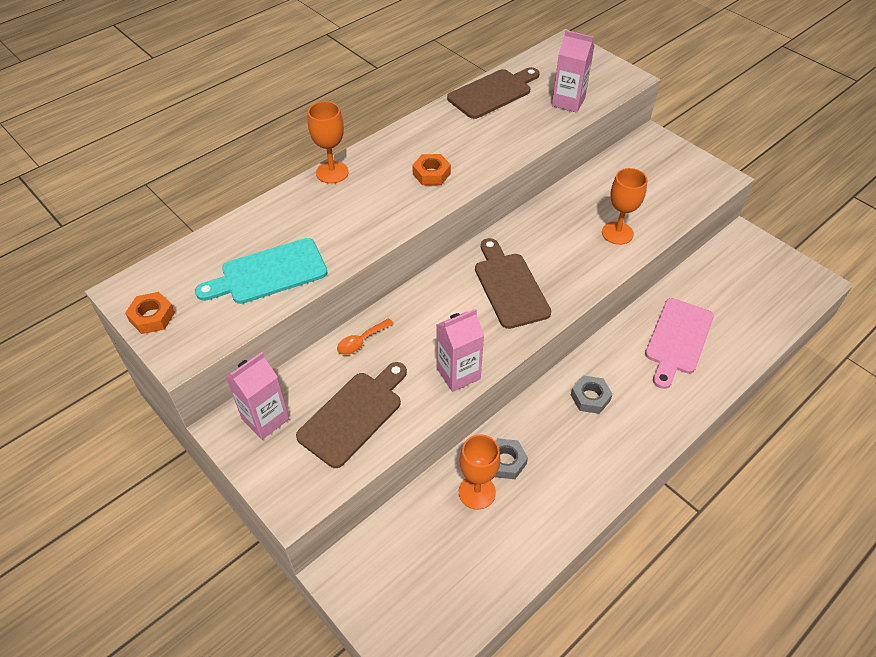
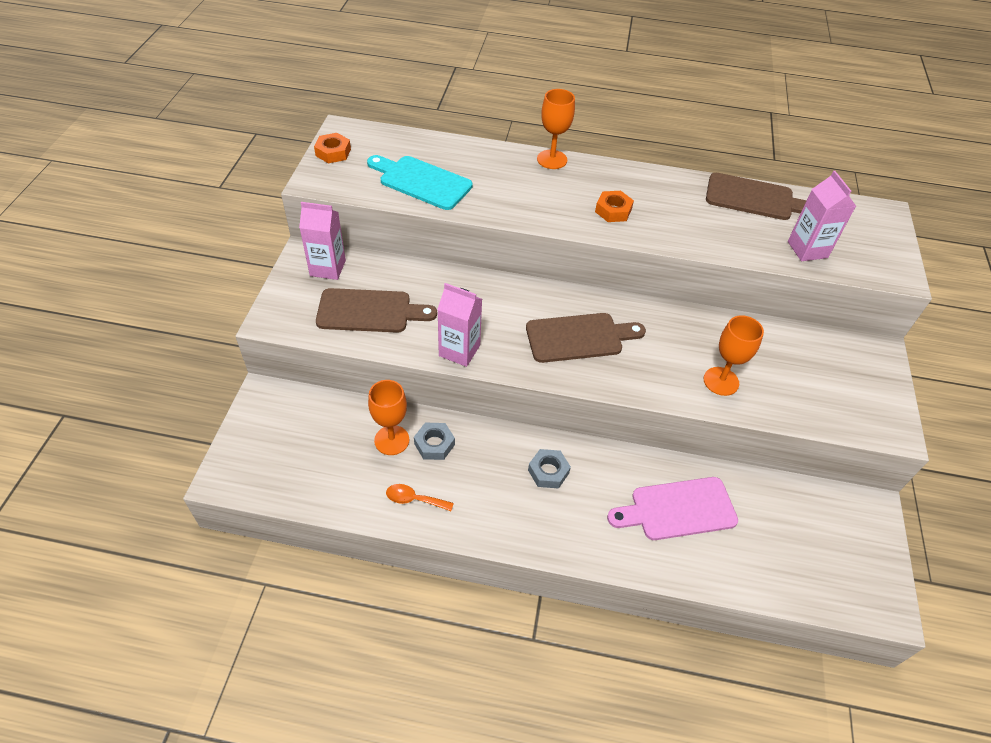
camera: 50 degrees right, 0 degrees up
orange spoon [337,318,394,355] -> orange spoon moved to [386,484,454,511]
brown cutting board [475,238,551,329] -> brown cutting board turned 45 degrees clockwise [526,313,646,363]

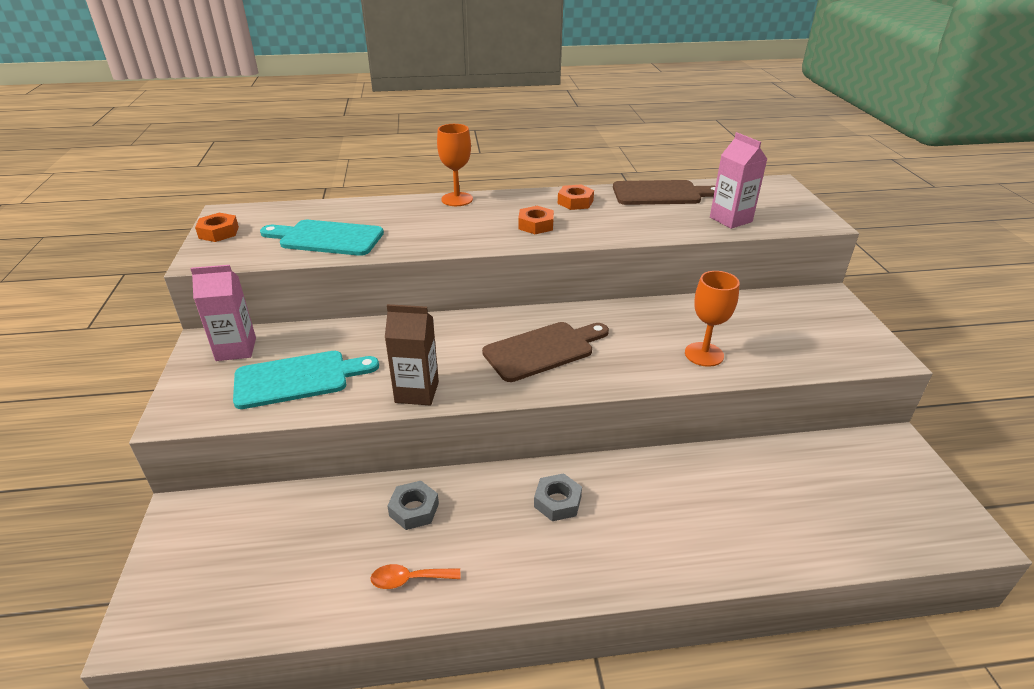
camera: 15 degrees left, 15 degrees down
brown cutting board [316,288,437,333] -> turquoise cutting board [233,351,379,409]
orange goblet [368,380,409,455] -> none
pink carton [437,283,482,367] -> brown carton [385,304,439,406]
pink cutting board [607,477,738,540] -> none
none -> orange nut [558,184,594,210]

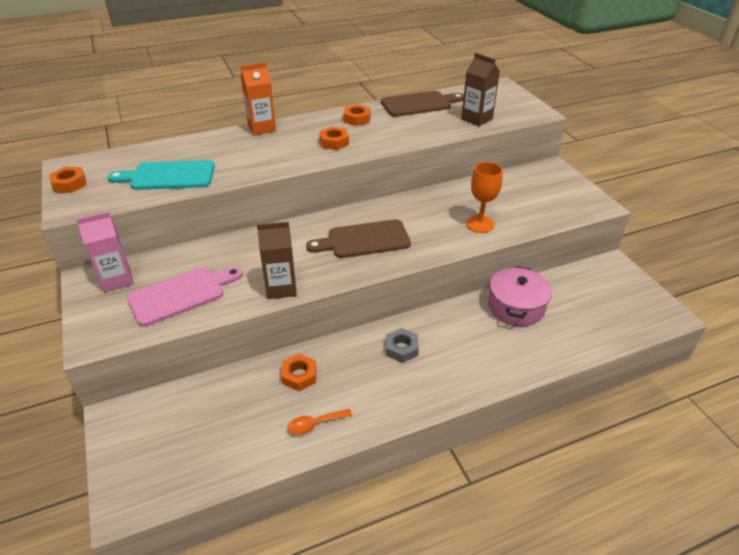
camera: 15 degrees left, 5 degrees up
turquoise cutting board [233,351,379,409] -> pink cutting board [127,267,243,327]
grey nut [387,481,439,530] -> orange nut [281,354,316,391]
orange goblet [437,124,473,206] -> orange carton [241,62,276,135]
brown cutting board [482,322,609,382] -> brown cutting board turned 150 degrees counterclockwise [306,219,411,258]
pink carton [710,132,767,229] -> brown carton [461,53,500,126]
none -> pink pot [488,266,552,326]

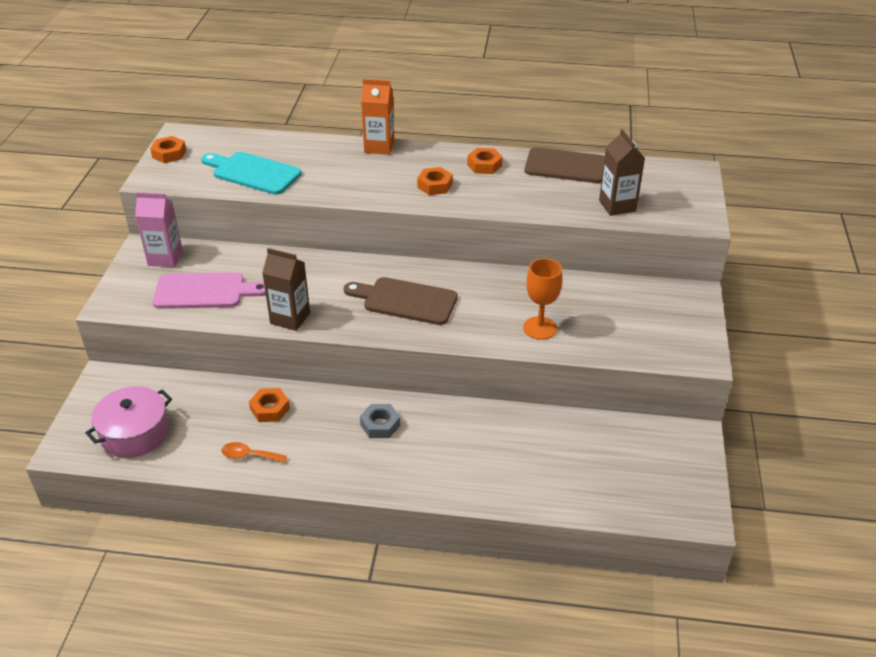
camera: 30 degrees right, 0 degrees up
pink pot [488,266,552,326] -> pink pot moved to [85,386,172,458]

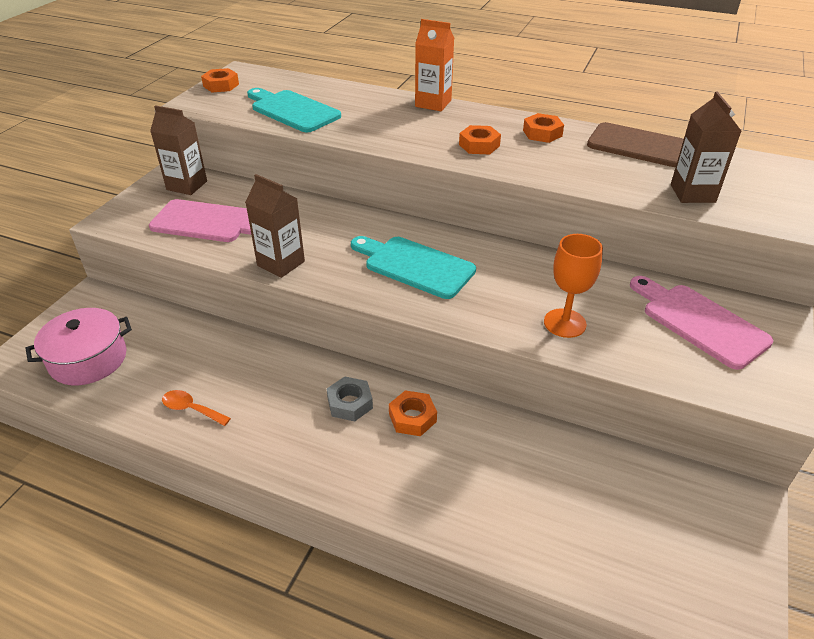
camera: 15 degrees right, 0 degrees up
pink carton [135,192,183,267] -> brown carton [150,105,207,195]
orange nut [249,388,290,422] -> orange nut moved to [389,390,437,436]
brown cutting board [344,277,458,325] -> turquoise cutting board [351,236,476,299]
none -> pink cutting board [630,276,773,370]

